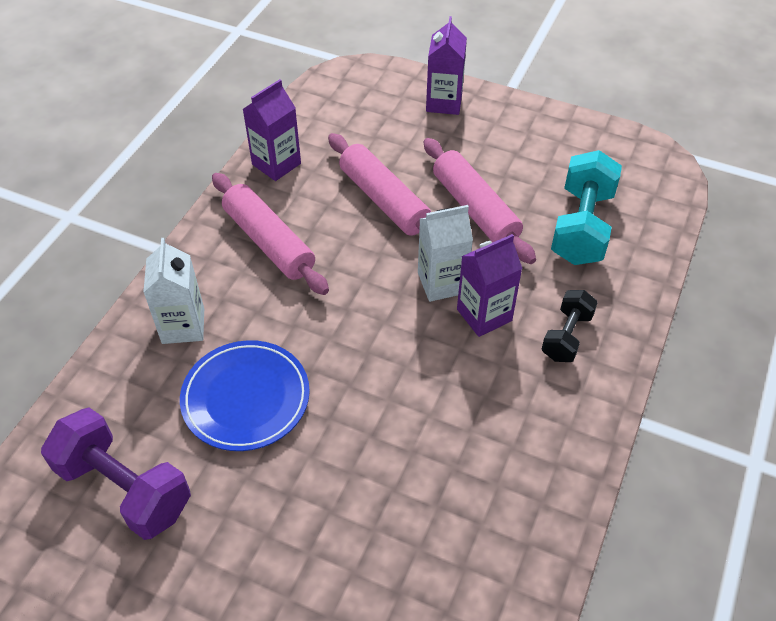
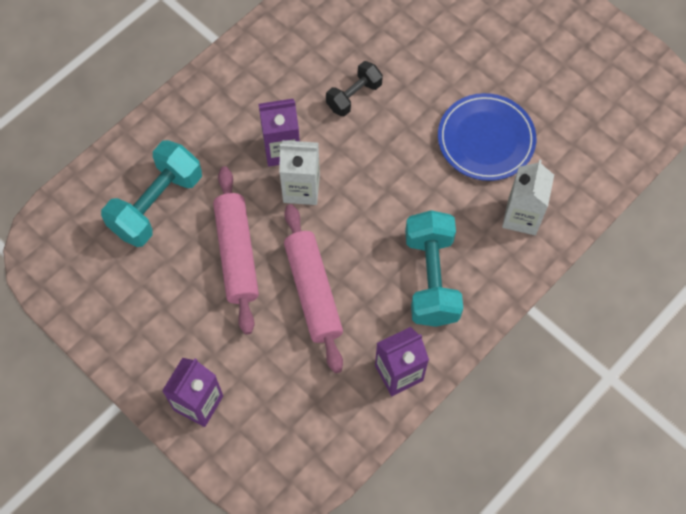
camera: 160 degrees left, 15 degrees up
purple dumbbell [41,407,191,540] -> none
pink rolling pin [212,173,329,295] -> turquoise dumbbell [405,210,463,327]
black dumbbell [541,290,598,362] -> black dumbbell moved to [326,61,383,116]

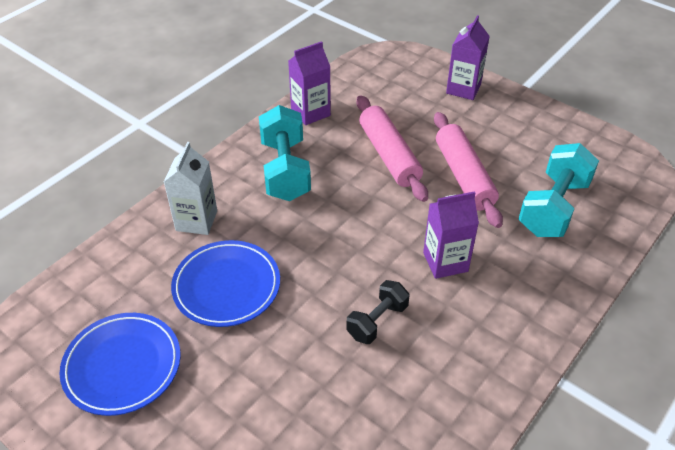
camera: 175 degrees right, 20 degrees down
white carton [279,140,320,205] -> none
none -> blue plate [60,313,181,416]

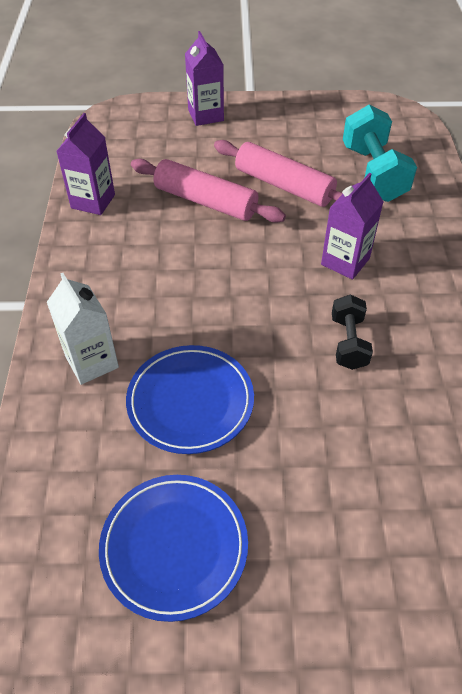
camera: 40 degrees left, 5 degrees up
turquoise dumbbell [259,105,311,201] -> none

